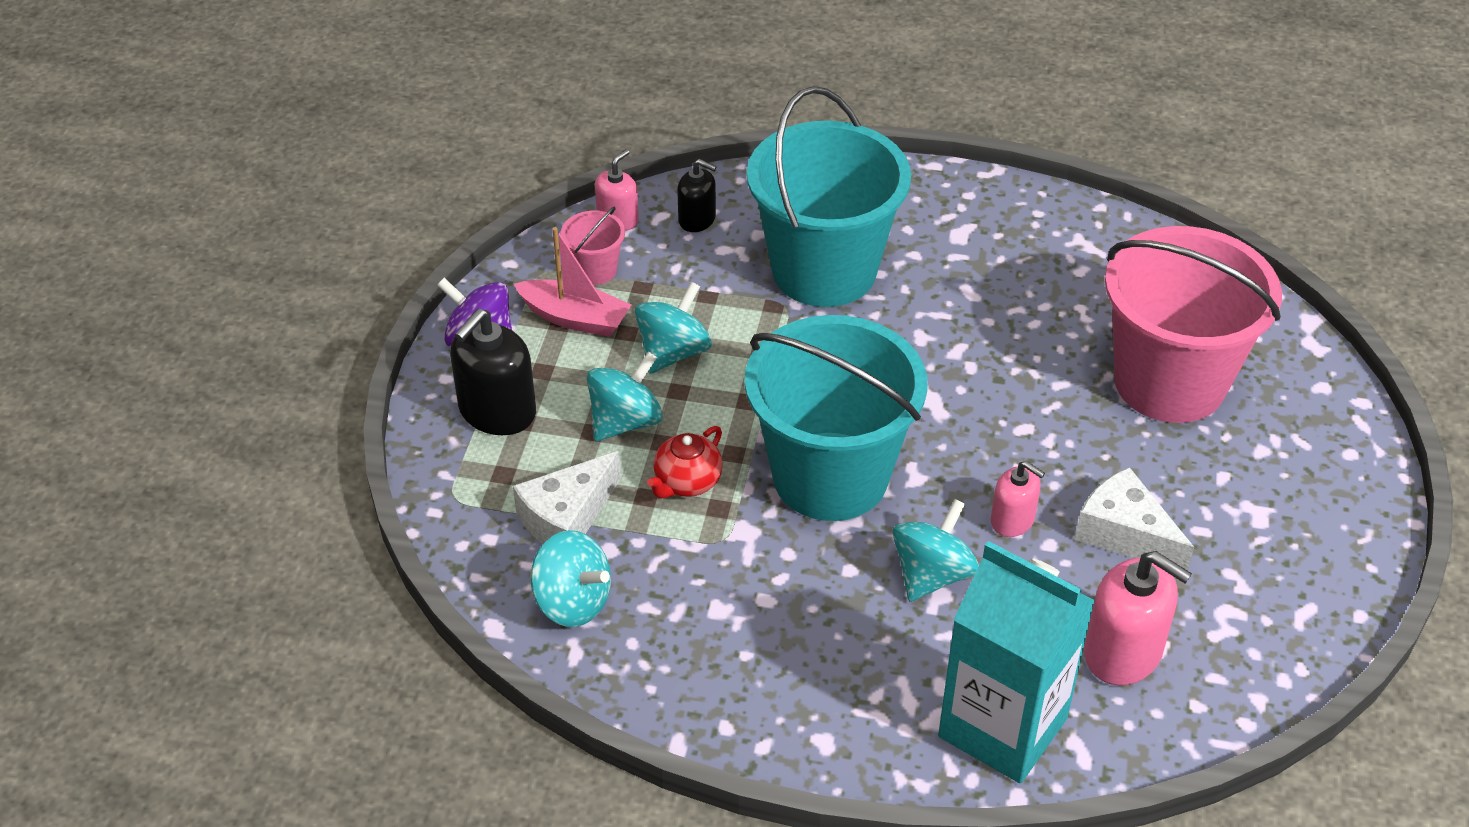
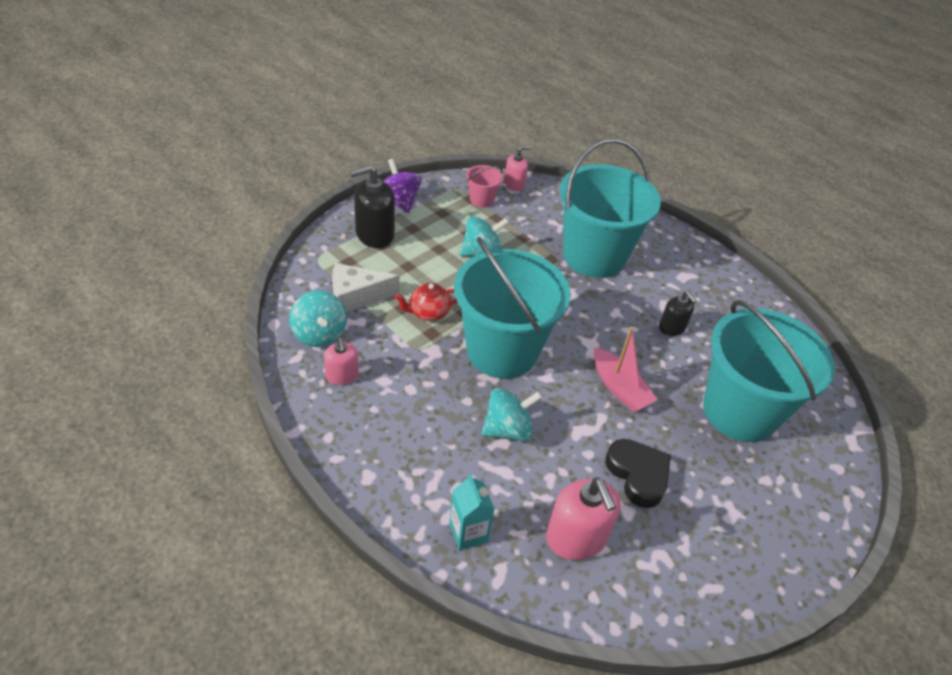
camera: 30 degrees right, 0 degrees up
pink boat [514,227,631,337] -> pink boat moved to [594,327,658,412]
turquoise spinning top [587,352,663,441] -> none
black soap dispenser [677,159,717,232] -> black soap dispenser moved to [659,291,697,336]
turquoise carton [938,541,1095,783] -> turquoise carton [449,474,495,550], size x0.48
pink soap dispenser [991,461,1045,537] -> pink soap dispenser moved to [324,338,359,385]
white cheese [1075,467,1194,571] -> black heart [606,439,671,508]
pink bucket [1105,226,1282,423] -> turquoise bucket [703,300,835,442]

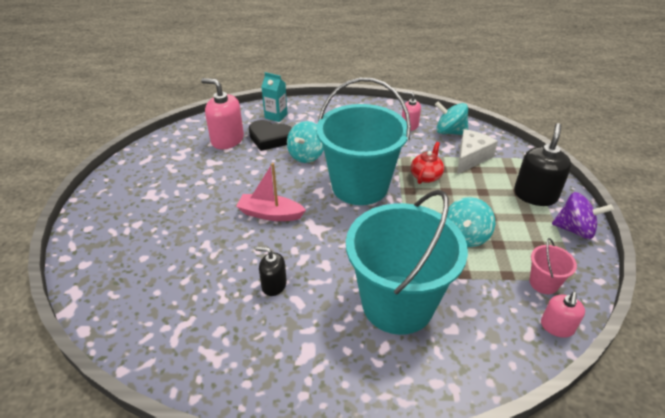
camera: 140 degrees right, 5 degrees down
black heart [606,439,671,508] -> black heart moved to [249,120,292,151]
turquoise bucket [703,300,835,442] -> none

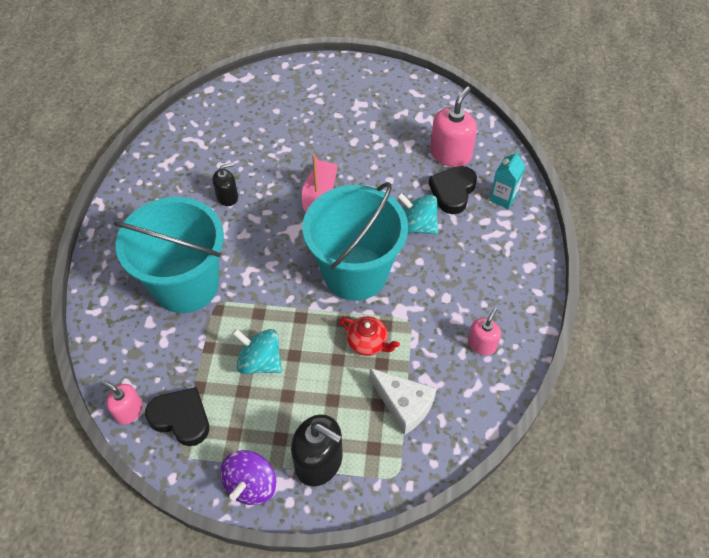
camera: 95 degrees right, 15 degrees up
black soap dispenser [255,247,287,296] -> black soap dispenser turned 45 degrees clockwise [213,163,238,206]
turquoise spinning top [435,101,468,135] -> none
pink bucket [530,238,577,294] -> black heart [145,387,209,446]

